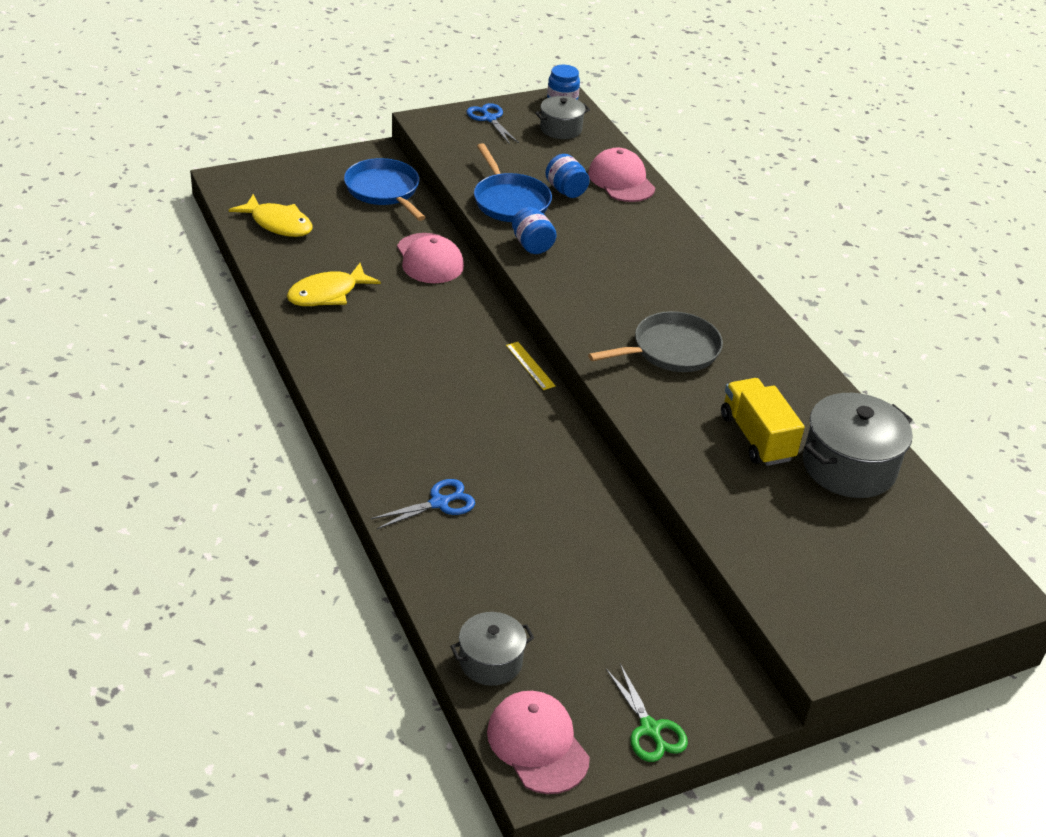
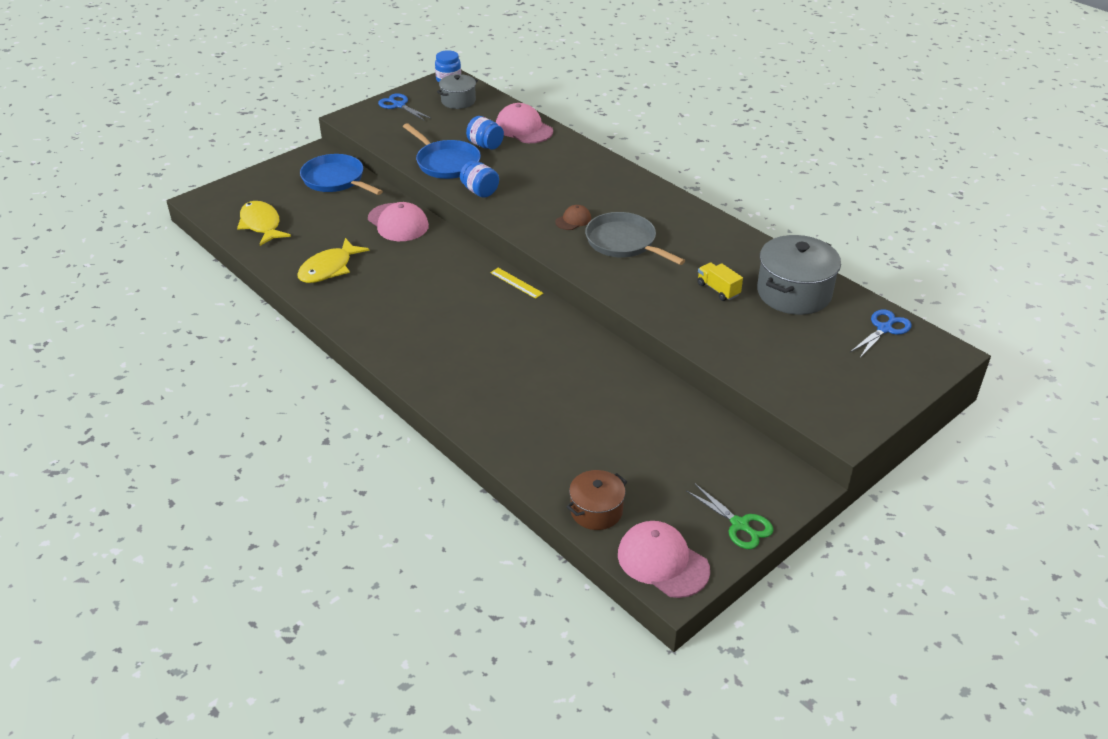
camera: 15 degrees left, 0 degrees up
yellow fish [229,194,313,237] -> yellow fish turned 135 degrees counterclockwise [237,201,291,246]
blue scissors [371,479,475,529] -> blue scissors moved to [850,309,912,359]
grey pot [450,612,534,686] -> brown pot [567,470,627,530]
grey pan [588,311,723,372] -> grey pan turned 90 degrees counterclockwise [585,212,685,265]
yellow truck [721,378,805,466] -> yellow truck [697,262,743,301], size x0.60
none -> brown cap [555,205,591,230]

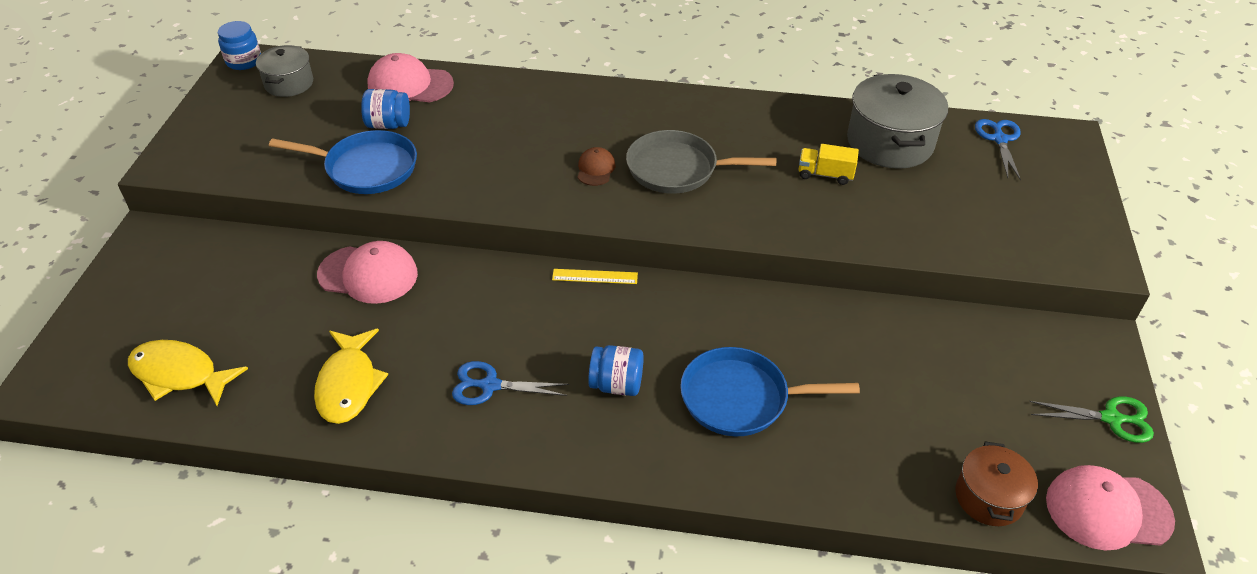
camera: 40 degrees left, 5 degrees up
blue pan [300,154,383,195] -> blue pan moved to [680,347,860,436]
blue scissors [378,93,431,121] -> blue scissors moved to [452,361,569,405]
blue jar [460,161,499,198] -> blue jar moved to [588,345,644,396]

